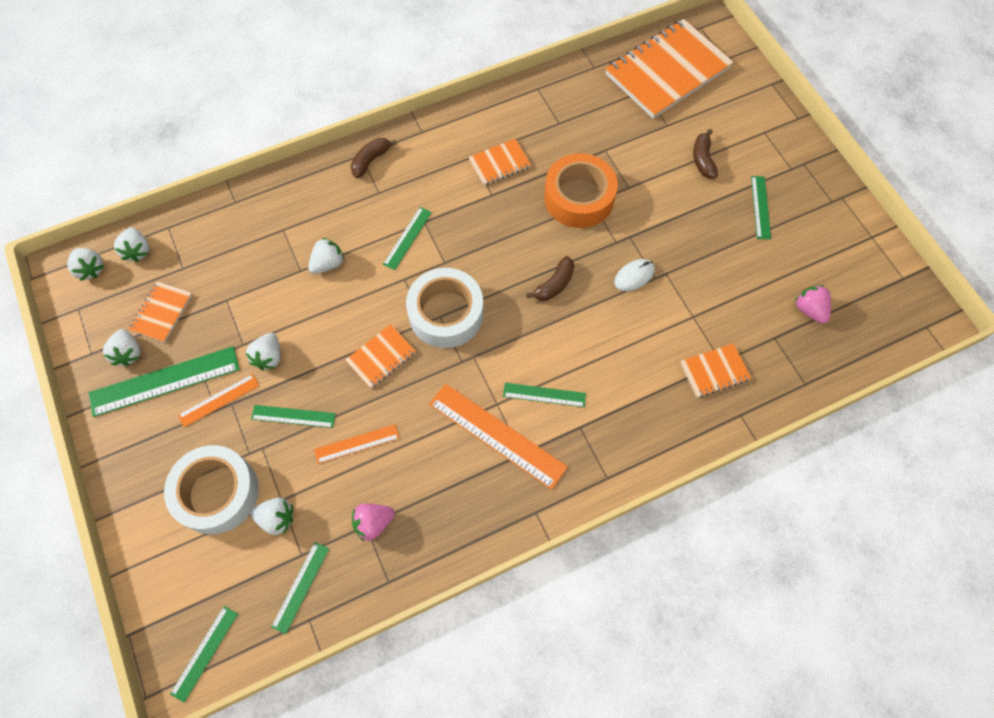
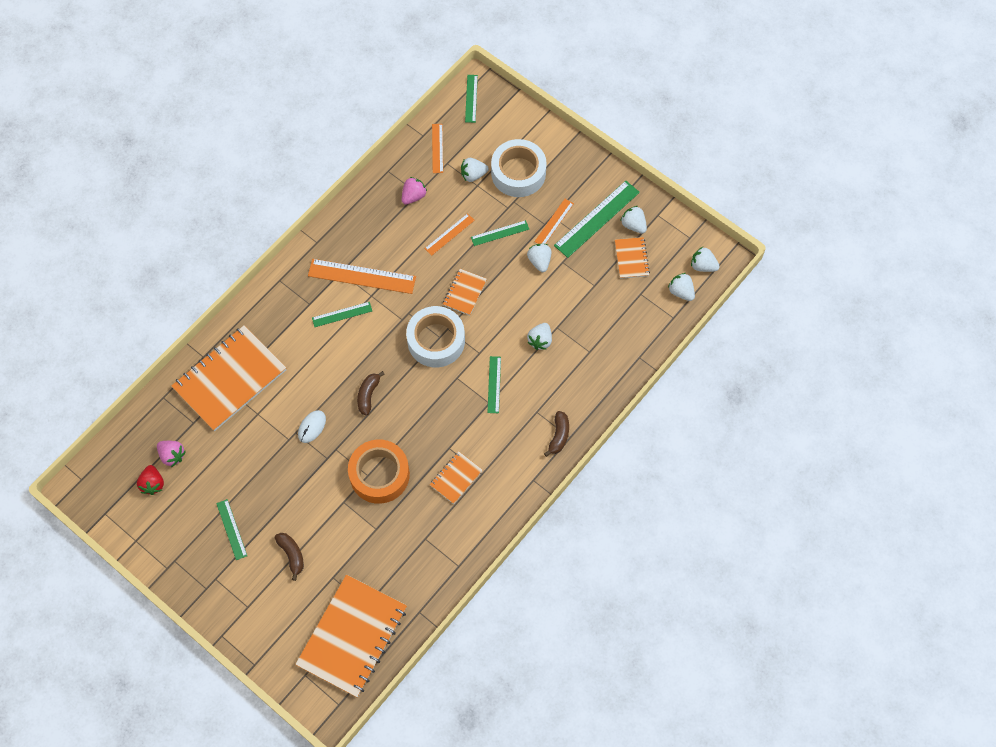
camera: 155 degrees right, 0 degrees up
green ruler [271,542,329,634] -> orange ruler [432,124,443,173]
orange notebook [680,343,751,398] -> orange notebook [171,325,287,431], size x2.15
none -> red strawberry [137,465,164,495]

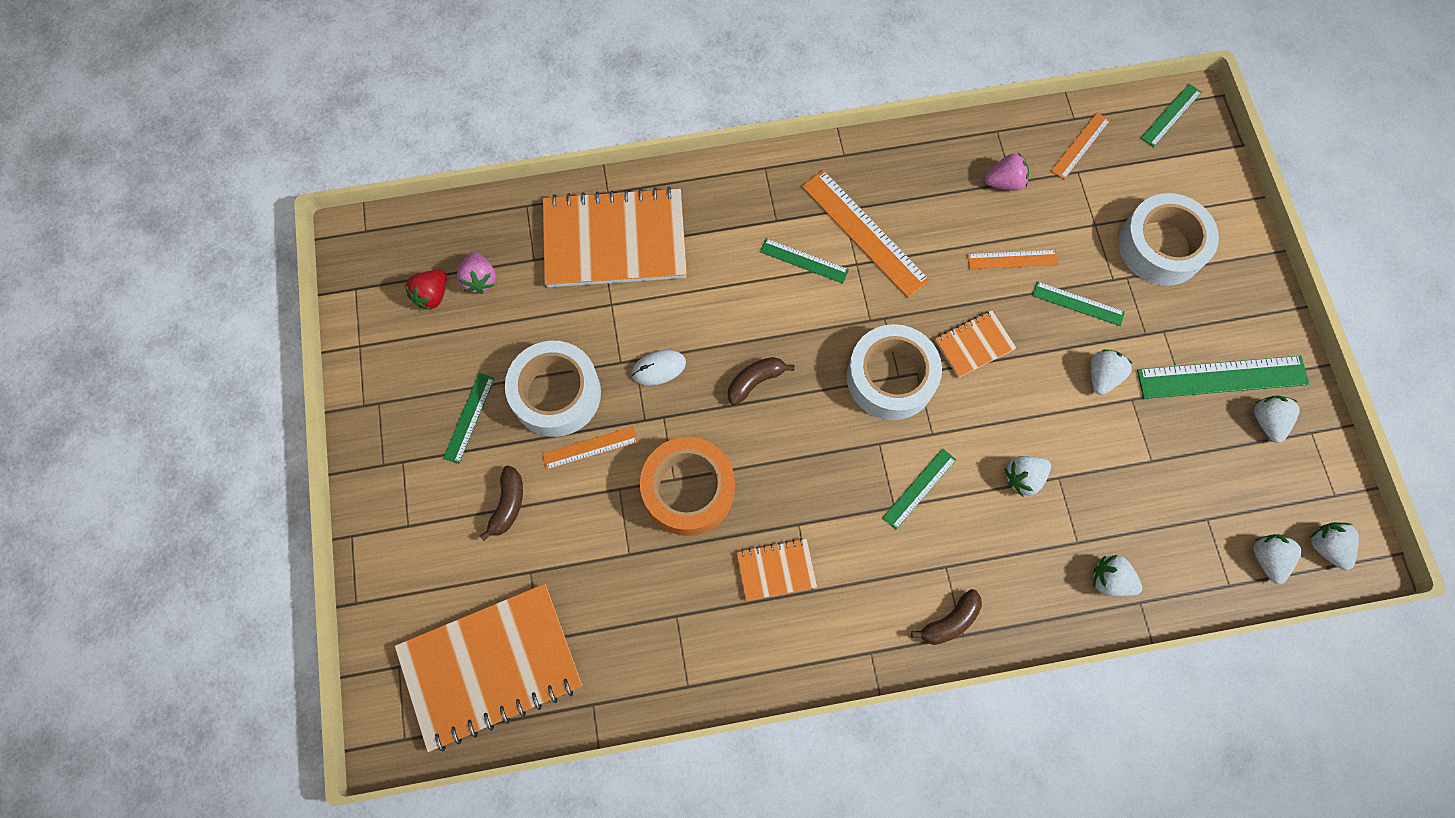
camera: 40 degrees right, 5 degrees up
white strawberry [461,158,489,182] -> white strawberry moved to [1093,555,1142,597]
orange ruler [534,199,574,244] -> orange ruler moved to [542,426,638,470]
orange notebook [615,237,650,279] -> none
none -> white tape [505,341,601,437]

